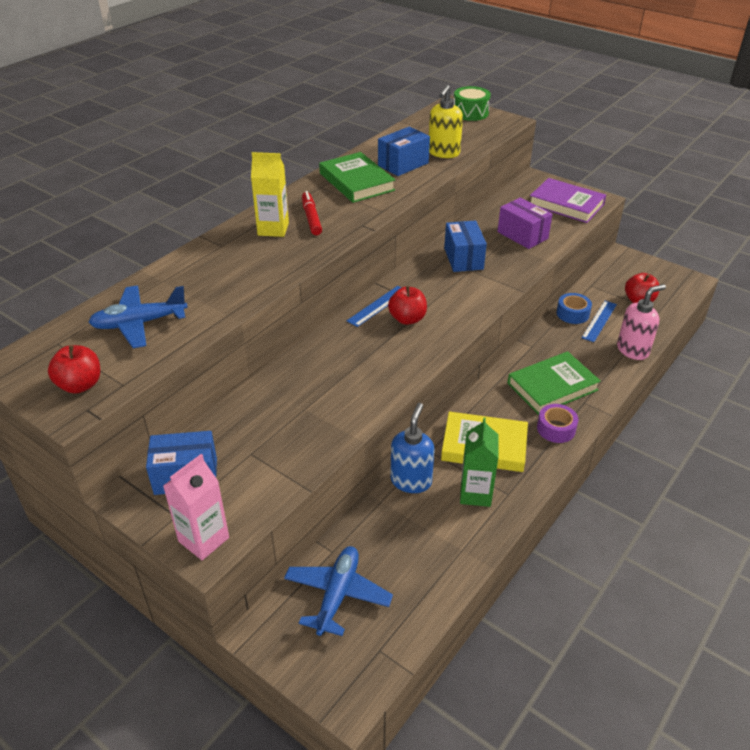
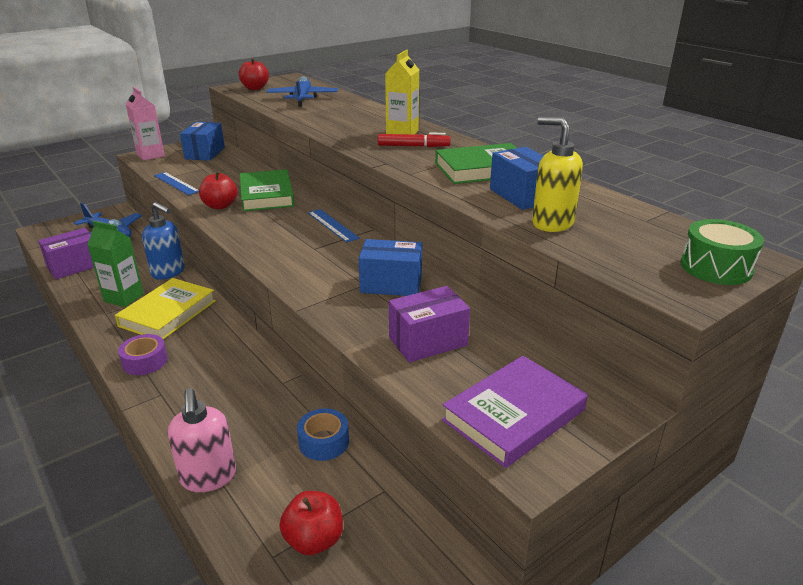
camera: 105 degrees right, 10 degrees down
red apple [388,286,427,325] -> red apple moved to [199,171,237,209]
green book [507,351,601,415] -> green book moved to [240,169,295,211]
blue ruler [581,301,617,342] -> blue ruler moved to [154,172,199,195]
none -> purple box [38,228,94,279]

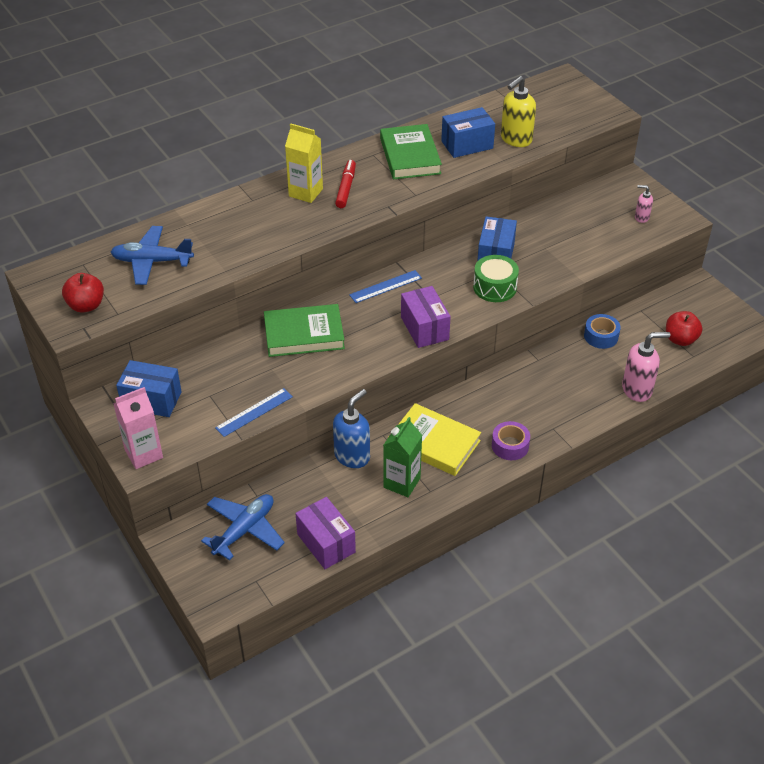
camera: 85 degrees left, 15 degrees up
red apple [199,171,237,209] -> none
purple box [389,286,470,363] -> purple box moved to [401,286,451,348]
purple book [442,356,588,468] -> pink soap dispenser [635,185,653,223]
green drum [680,219,764,285] -> green drum moved to [473,255,519,302]

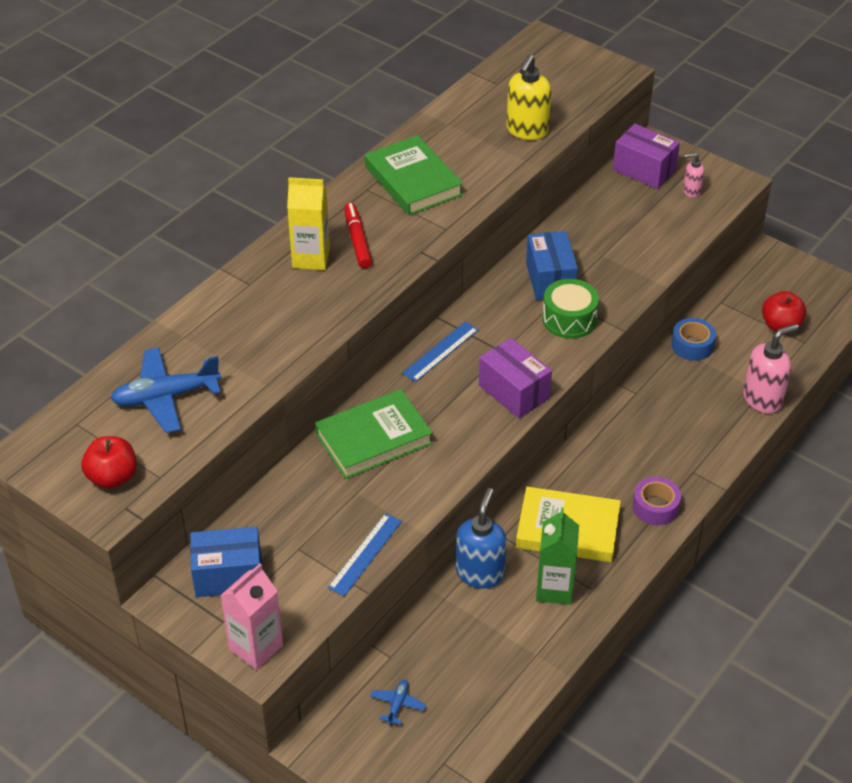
camera: 20 degrees left, 0 degrees up
blue plane [201,494,285,561] -> blue plane [370,680,426,725], size x0.47
purple box [295,497,356,569] -> purple box moved to [613,124,680,189]
blue box [441,107,495,158] -> none

